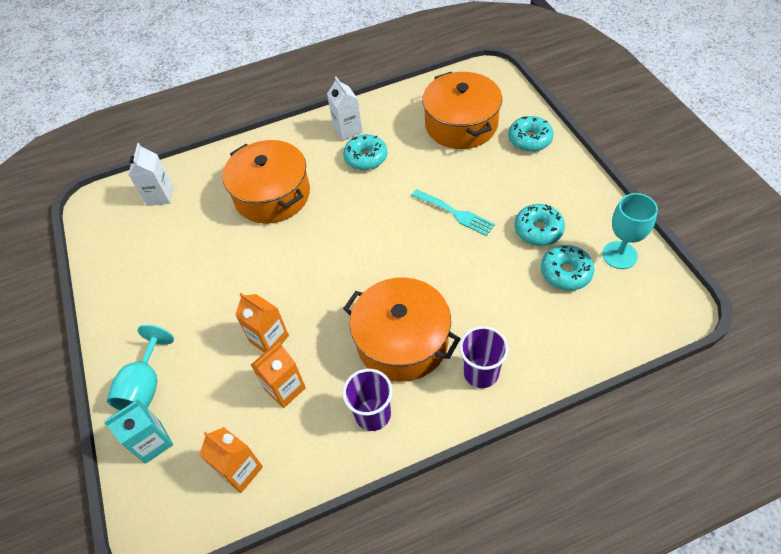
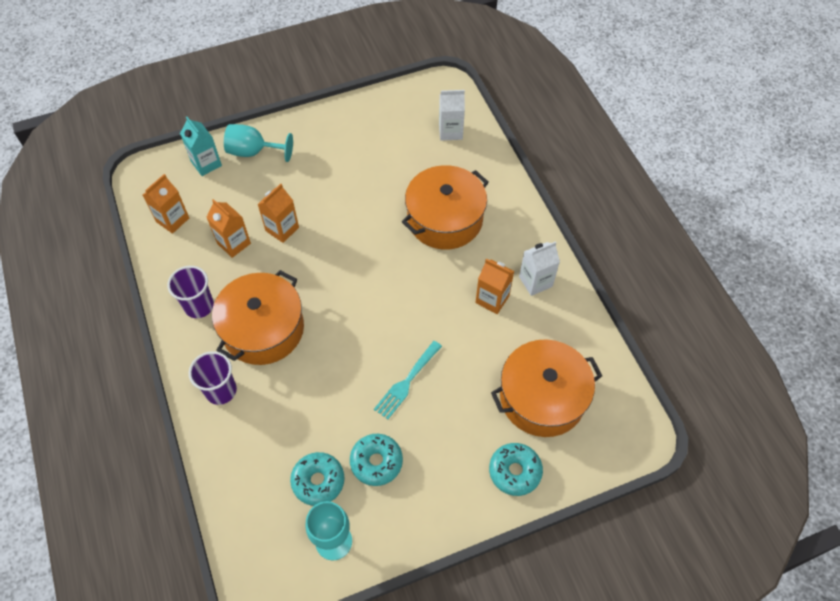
camera: 85 degrees right, 5 degrees up
turquoise donut [343,134,387,170] -> orange carton [475,259,514,314]

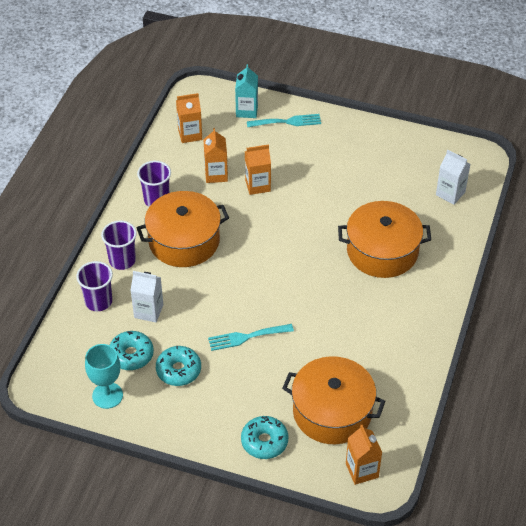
camera: 40 degrees right, 10 degrees down
turquoise goblet [224,124,293,162] -> turquoise fork [247,114,321,127]
orange carton [475,259,514,314] -> orange carton moved to [346,425,382,485]
white carton [519,241,560,296] -> white carton moved to [130,271,163,323]
none -> purple cup [76,261,113,311]

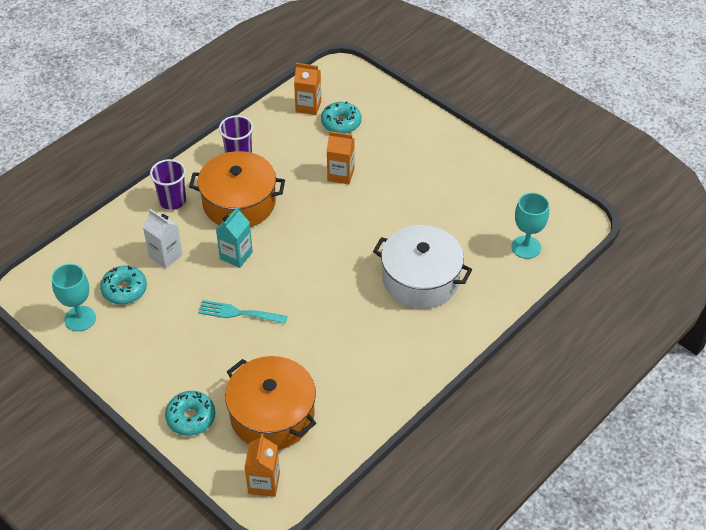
camera: 25 degrees right, 0 degrees up
purple cup [76,261,113,311] -> none
turquoise donut [156,346,201,386] -> turquoise donut moved to [321,101,362,134]
orange carton [203,128,228,183] -> none
turquoise carton [235,64,258,118] -> turquoise carton moved to [216,207,253,268]
turquoise fork [247,114,321,127] -> none
orange pot [338,201,431,278] -> white pot [373,225,472,309]
white carton [436,150,470,205] -> turquoise goblet [511,193,549,259]

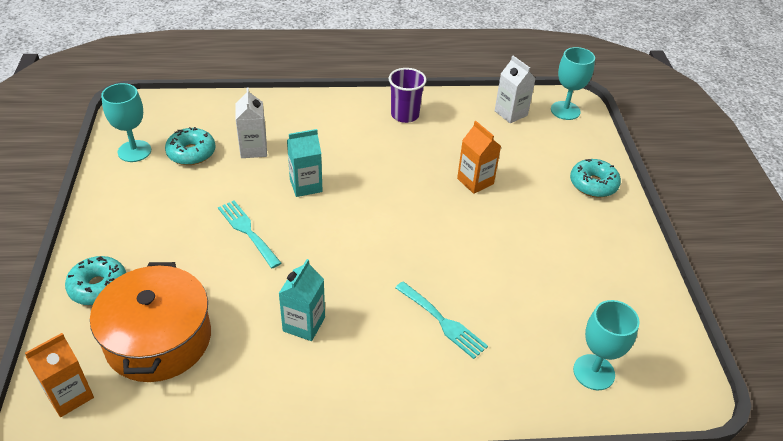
camera: 40 degrees right, 5 degrees down
purple cup [150,159,186,210] -> none
orange pot [189,151,285,227] -> none
orange carton [294,63,321,115] -> white carton [495,56,536,123]
turquoise donut [321,101,362,134] -> turquoise donut moved to [570,159,621,197]
white pot [373,225,472,309] -> turquoise fork [395,282,488,359]
none -> turquoise carton [278,259,325,341]
none -> turquoise goblet [551,47,595,120]

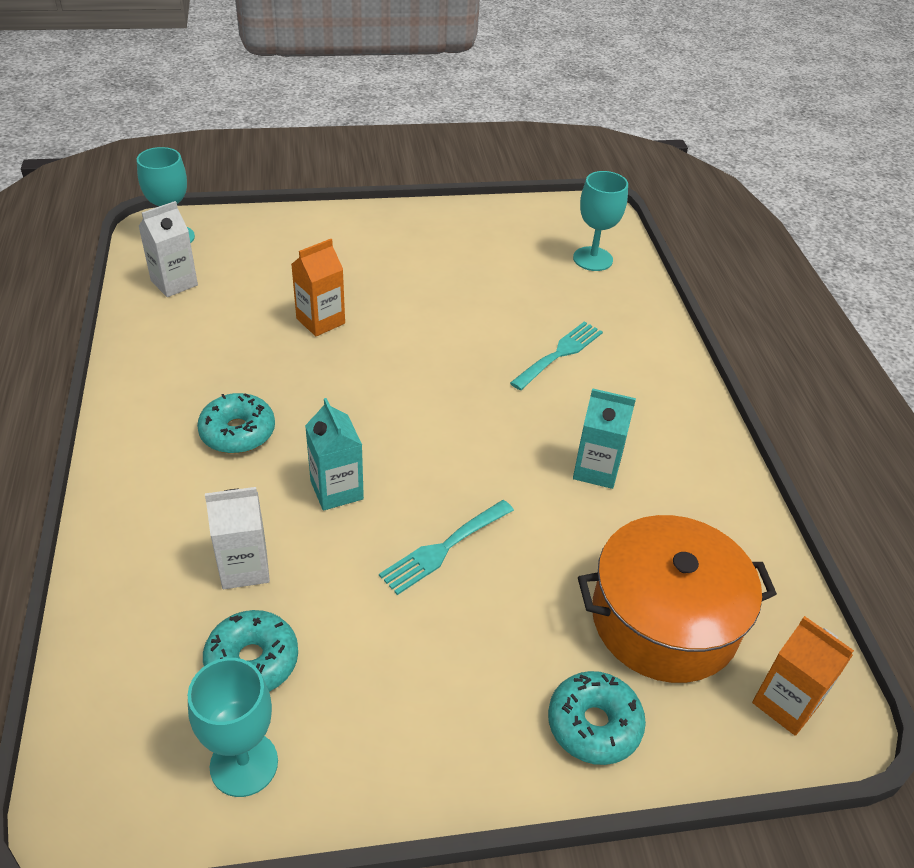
camera: 95 degrees left, 0 degrees up
purple cup [389,68,427,123] -> none
turquoise donut [570,159,621,197] -> turquoise donut moved to [197,393,275,454]

